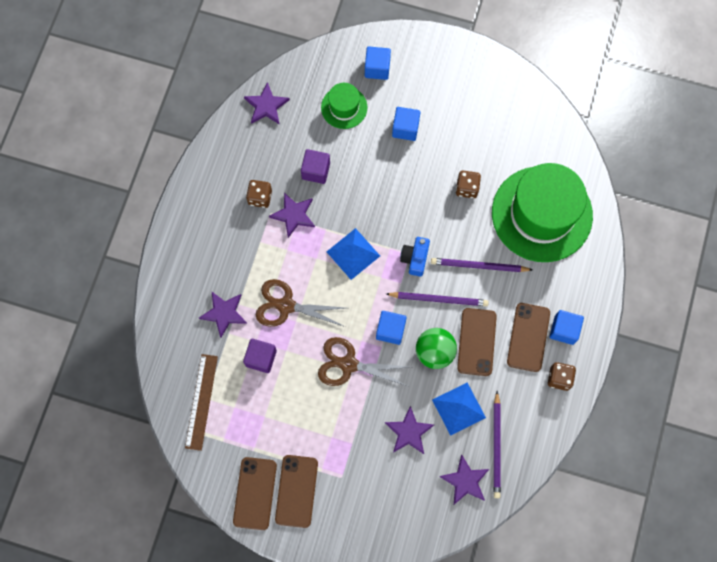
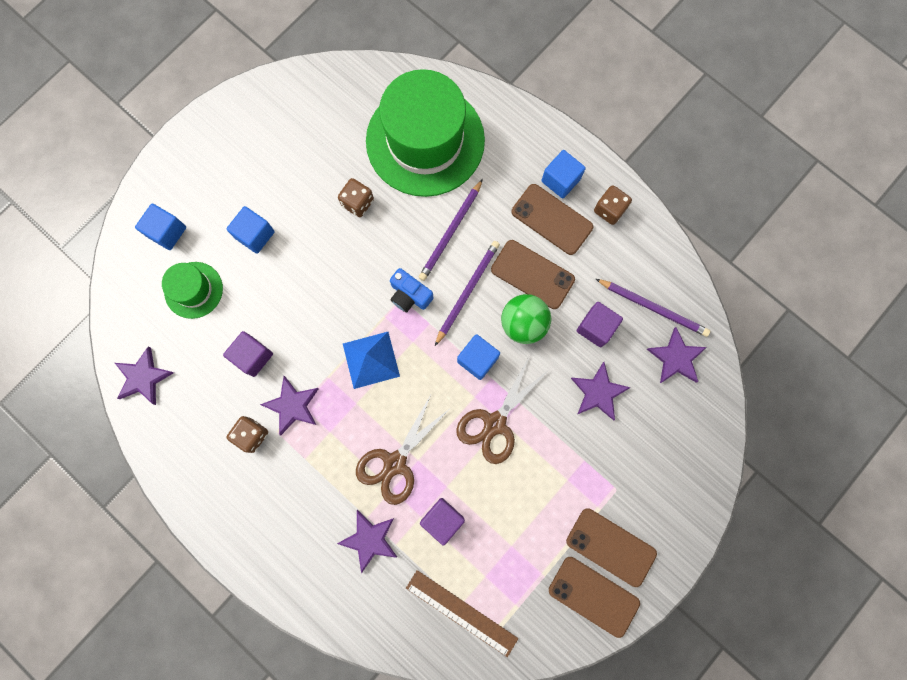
camera: 65 degrees left, 5 degrees up
blue pyramid [432,383,486,436] -> purple cube [576,302,623,347]

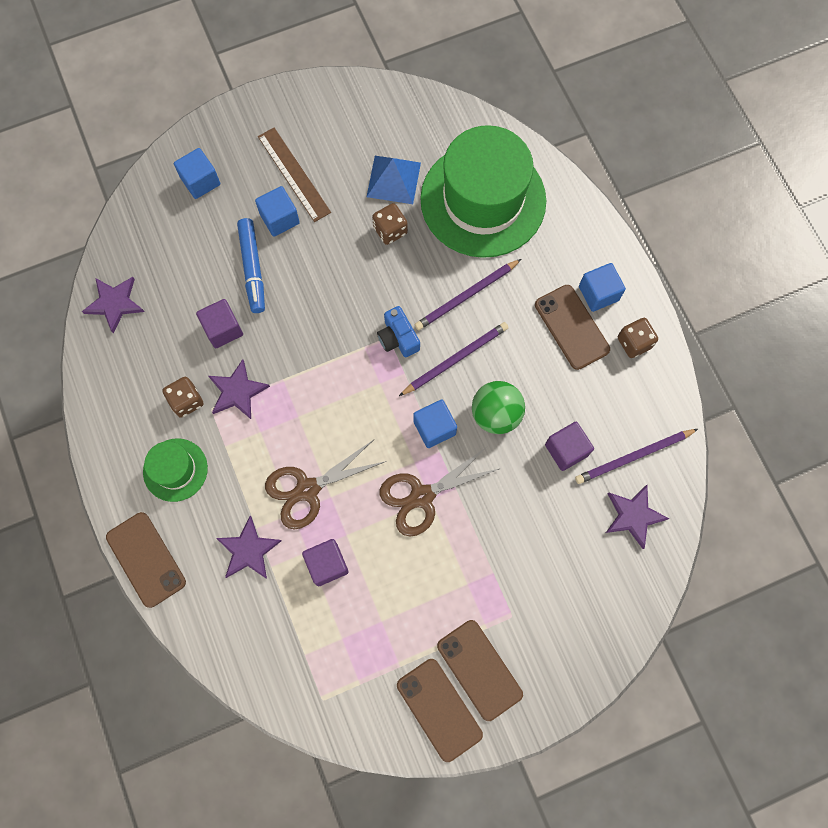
camera: 25 degrees right, 5 degrees down
green hat [162,262,223,319] -> green hat moved to [143,439,208,502]
blue pyramid [343,332,400,389] -> blue pyramid moved to [367,156,421,204]
brown ruler [406,570,518,657] -> brown ruler moved to [258,128,331,222]
brown phone [491,240,575,309] -> brown phone moved to [106,512,186,608]
purple star [571,362,631,421] -> none
purple pencil [596,279,710,337] -> purple pencil turned 105 degrees clockwise [575,429,698,484]
none -> blue marker [237,218,265,313]

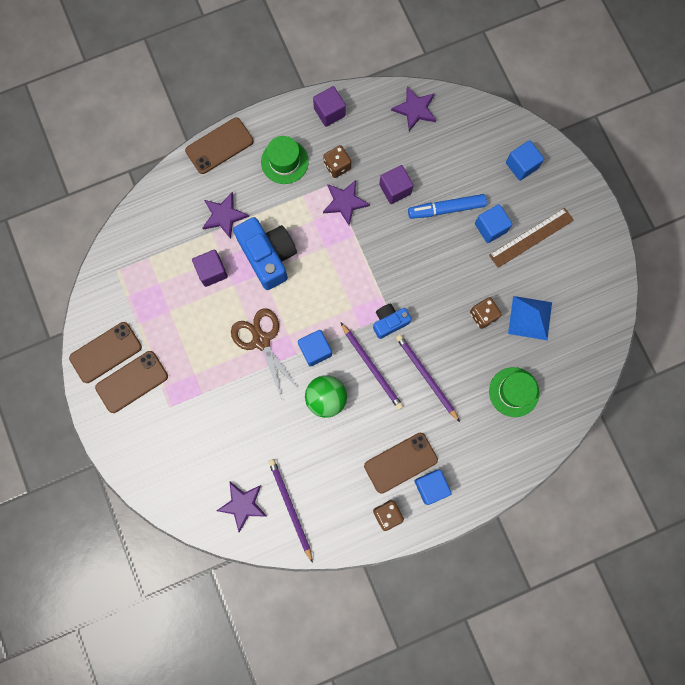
camera: 90 degrees right, 5 degrees up
brown scissors [265,440,387,530] -> blue camera [233,217,297,290]
green hat [420,125,546,258] -> green hat [489,367,539,417], size x0.47
purple cube [545,422,594,471] -> purple cube moved to [313,86,346,127]

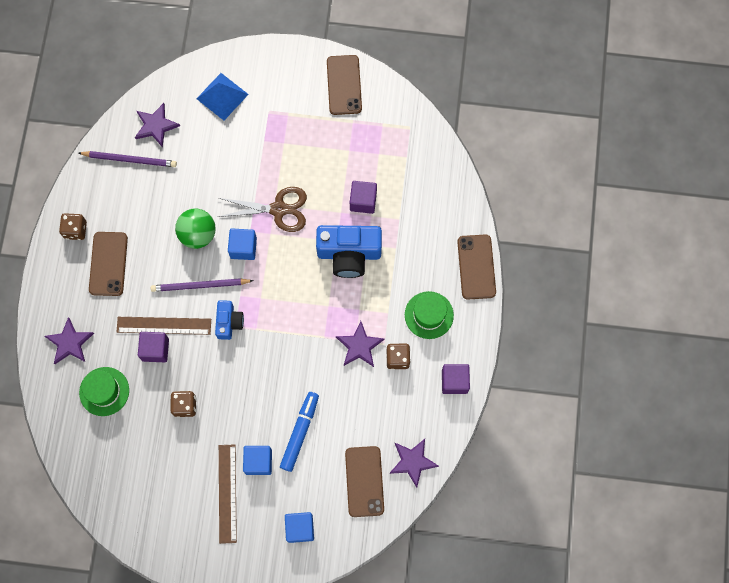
camera: 120 degrees right, 5 degrees down
brown phone [95,351,168,413] -> brown phone moved to [345,446,384,517]
purple star [203,192,249,239] -> purple star moved to [45,317,94,364]
purple cube [379,165,414,204] -> purple cube moved to [138,332,169,362]
purple pencil [396,334,460,422] -> brown ruler [117,317,211,335]
blue cube [415,470,452,505] -> none
blue pyramid [508,296,552,340] -> blue pyramid moved to [197,73,249,120]

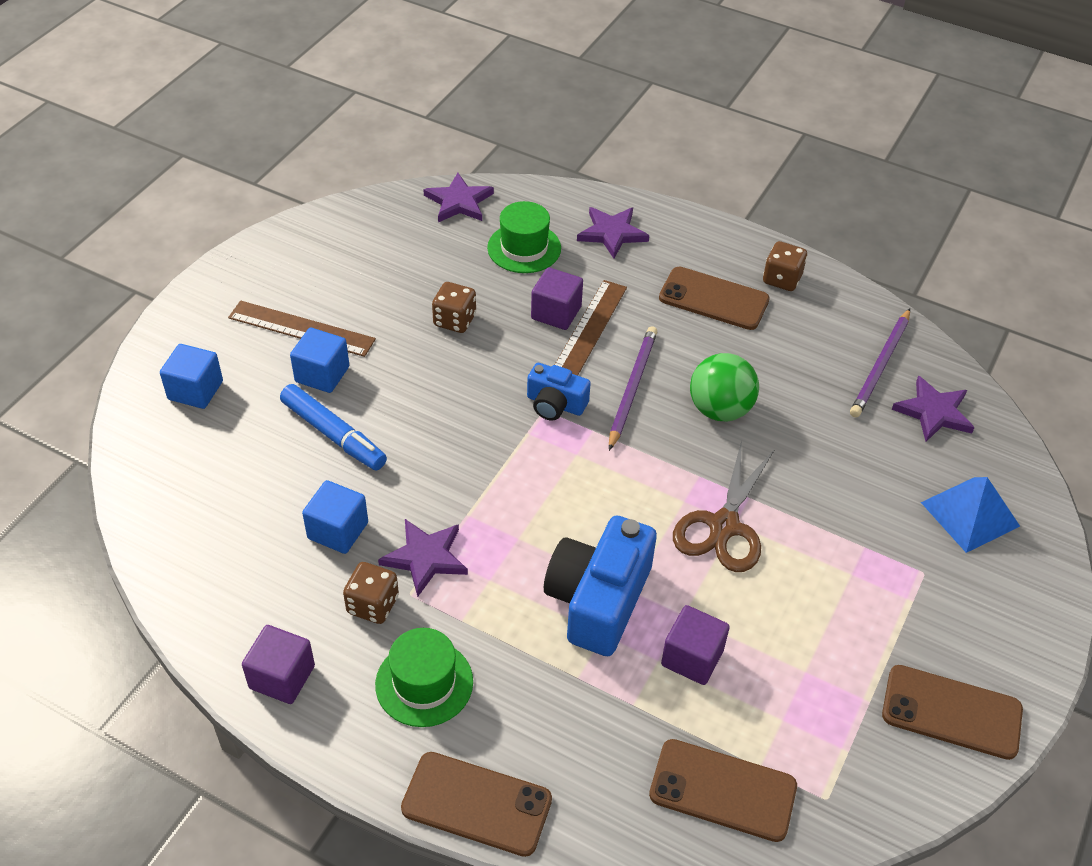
camera: 110 degrees right, 25 degrees down
blue cube [228,229,257,260] -> blue cube moved to [302,480,368,554]
brown phone [345,446,384,517] -> brown phone moved to [649,739,797,842]
purple star [389,439,439,488] -> purple star moved to [423,173,494,222]

